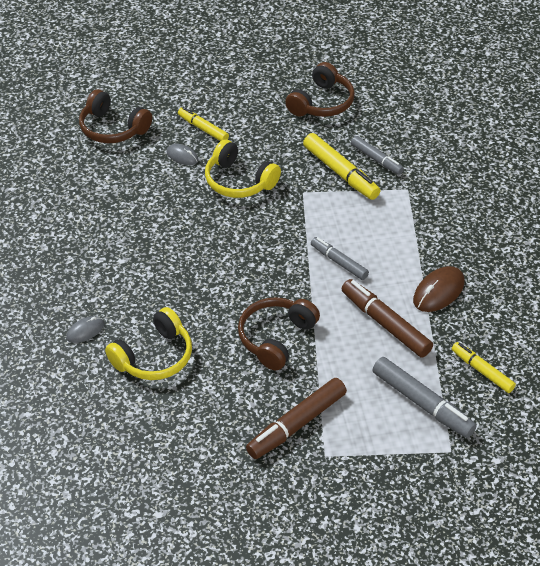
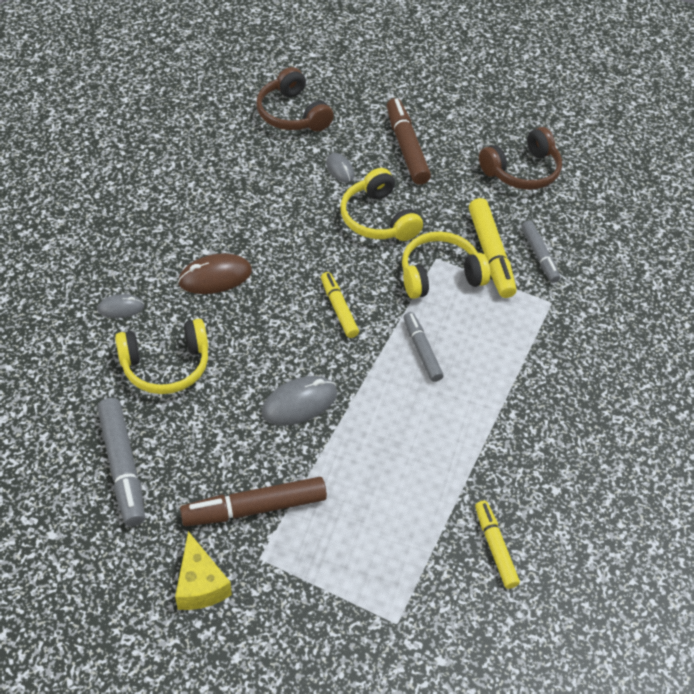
camera: 25 degrees right, 5 degrees up
yellow marker [178,107,229,141] -> yellow marker moved to [321,272,359,338]
brown headphones [238,297,320,370] -> grey mouse [261,376,337,425]
brown marker [342,279,433,358] -> brown marker moved to [387,98,431,185]
grey marker [372,357,477,438] -> grey marker moved to [97,398,145,526]
brown mouse [413,266,465,312] -> brown mouse moved to [178,253,252,294]
none -> yellow cheese [175,531,232,610]
none -> yellow headphones [402,231,490,299]

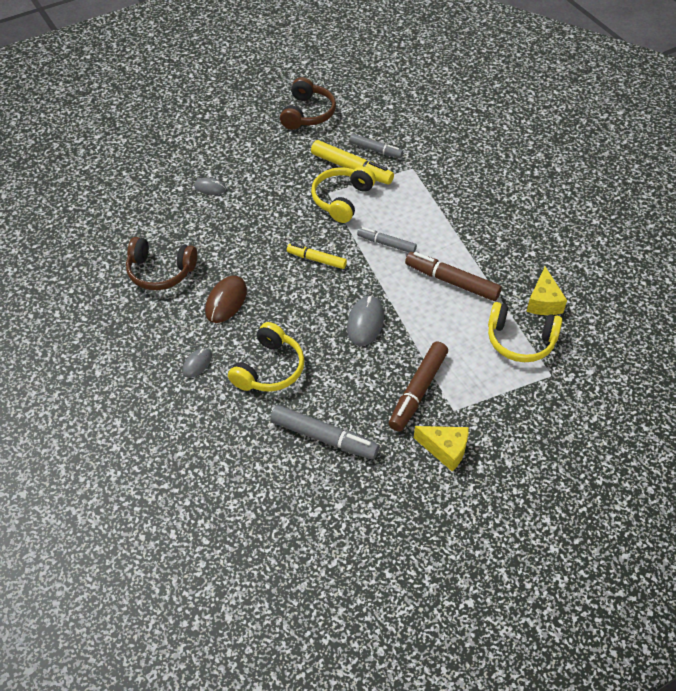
camera: 45 degrees left, 0 degrees up
brown headphones [256,67,334,131] -> brown headphones moved to [126,237,197,290]
yellow headphones [340,168,423,241] -> yellow headphones moved to [488,302,562,362]
brown marker [387,98,431,185] -> brown marker moved to [405,252,502,301]
yellow marker [475,501,520,589] -> yellow cheese [526,267,567,315]

